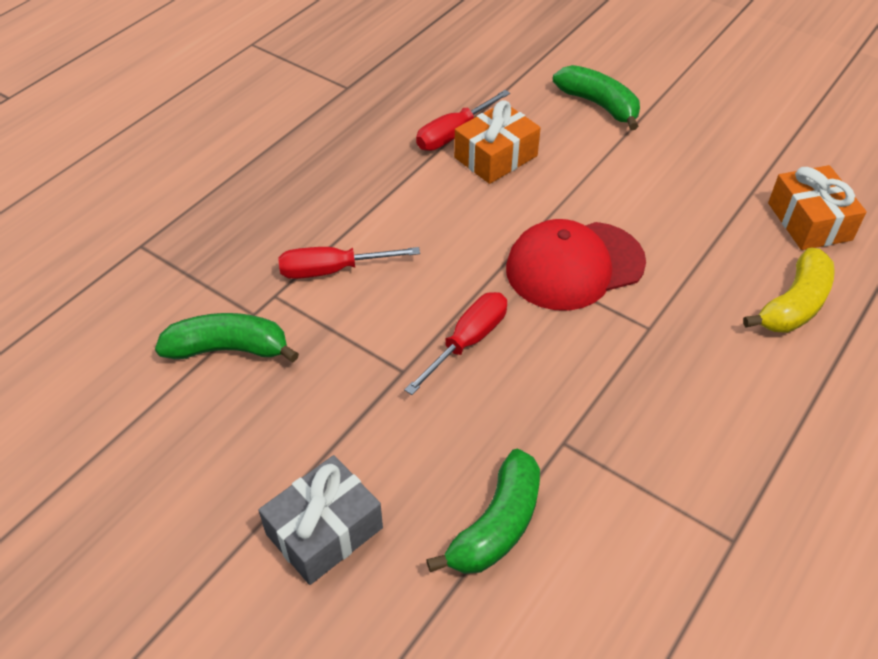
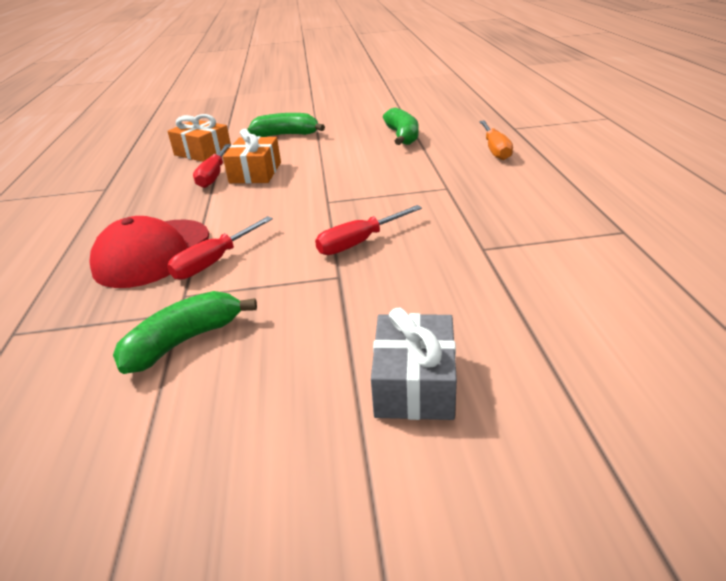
camera: 40 degrees left, 15 degrees down
red screwdriver [404,292,507,395] -> red screwdriver turned 120 degrees counterclockwise [315,205,422,255]
green banana [426,449,540,574] -> green banana moved to [383,107,419,145]
red cap [506,219,646,311] -> red cap moved to [89,216,209,288]
yellow banana [743,247,835,333] -> orange screwdriver [479,121,513,160]
orange gift [768,165,867,250] -> orange gift moved to [168,114,231,162]

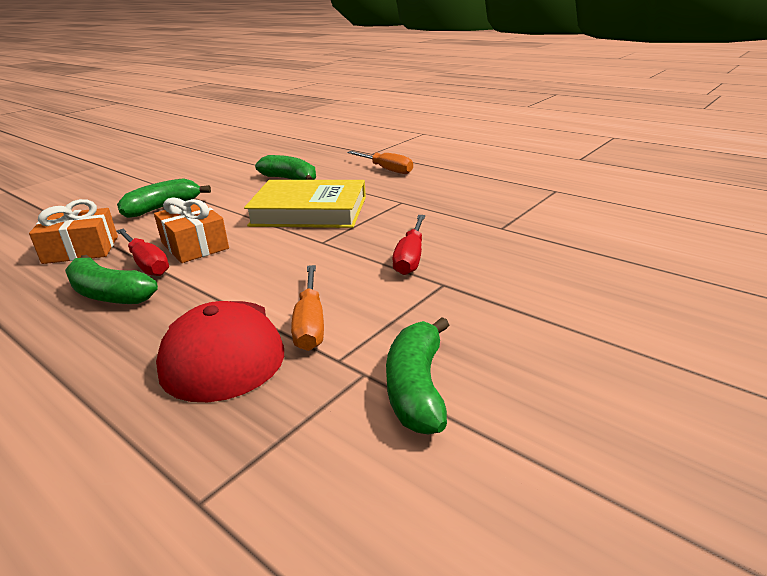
camera: 45 degrees left, 5 degrees down
red screwdriver [167,216,273,280] -> orange screwdriver [291,265,324,351]
grey gift [371,308,457,420] -> none
none -> green banana [65,255,158,304]
none -> yellow book [244,180,366,228]

